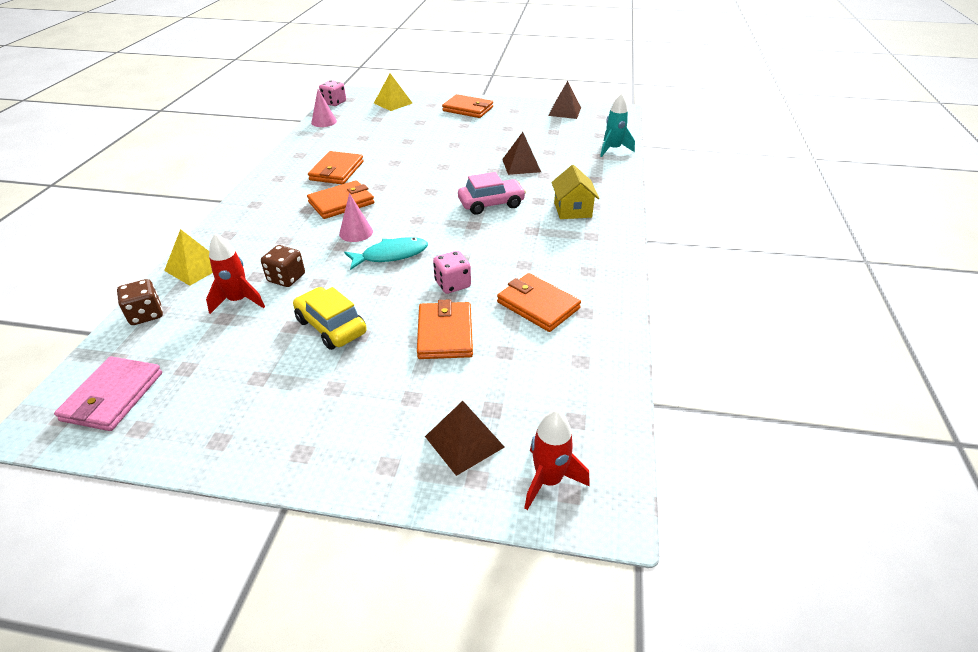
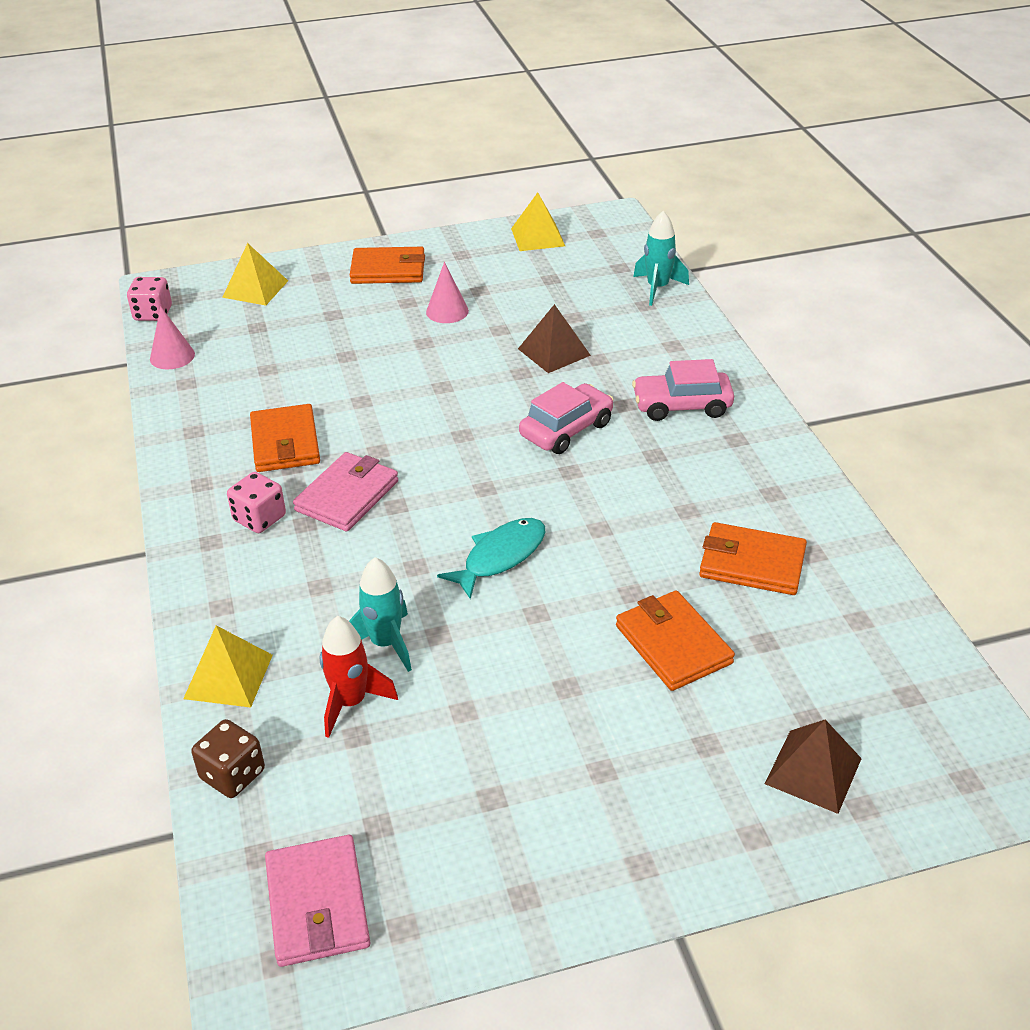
camera: 25 degrees left, 0 degrees up
brown dice [261,245,305,287] -> turquoise rocket [349,557,412,672]
yellow car [293,287,367,350] -> none
orange wallet [307,180,374,219] -> pink wallet [293,452,398,531]
pink cone [339,193,373,242] -> pink cone moved to [426,262,469,323]
pink dice [433,251,471,294] -> pink dice moved to [227,472,286,533]
red rocket [524,410,590,510] -> none
brown pyramid [548,81,581,119] -> yellow pyramid [511,192,565,251]
yellow house [551,165,599,219] -> pink car [632,359,734,421]

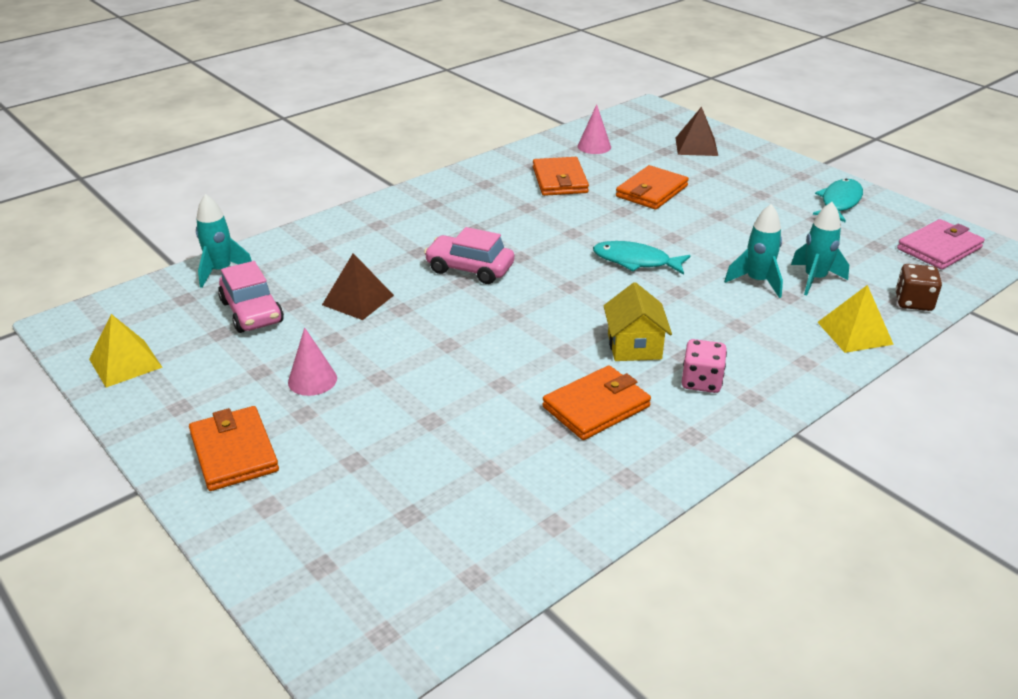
camera: 115 degrees left, 5 degrees down
pink dice [127,277,172,321] -> none
pink cone [150,306,195,369] -> pink cone moved to [578,104,611,154]
yellow pyramid [222,243,288,306] -> none
pink wallet [293,452,398,531] -> yellow house [604,282,672,361]
red rocket [320,616,398,738] -> turquoise rocket [791,202,849,295]
pink car [632,359,734,421] -> pink car moved to [218,261,284,333]
none -> turquoise fish [813,179,863,222]

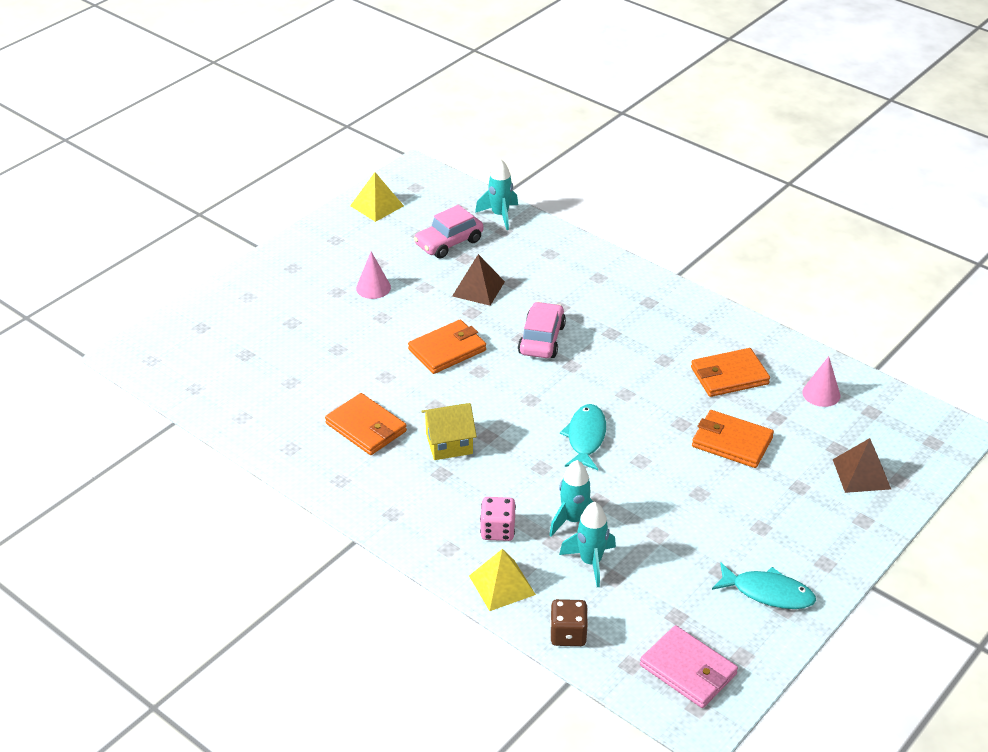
camera: 80 degrees right, 5 degrees up
orange wallet [189,406,279,491] -> orange wallet moved to [408,320,486,374]
pink dice [682,339,727,393] -> pink dice moved to [480,497,516,541]

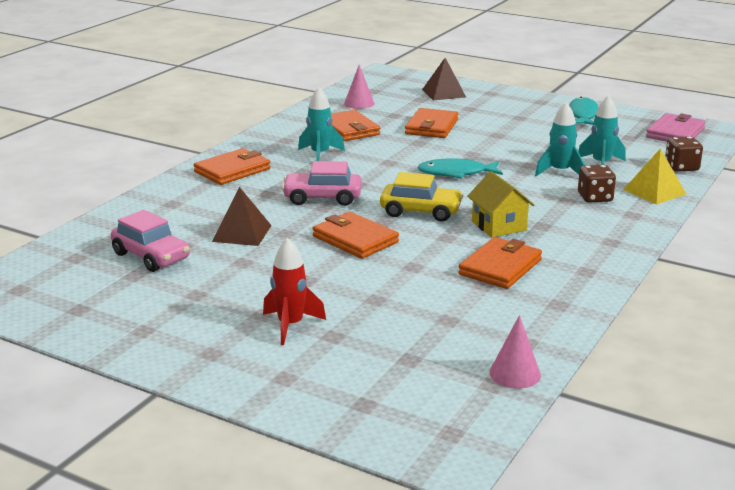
camera: 100 degrees left, 15 degrees down
yellow pyramid [350,172,404,222] -> none
pink cone [356,251,391,299] -> pink cone moved to [489,315,541,388]
turquoise rocket [475,158,518,230] -> turquoise rocket moved to [298,87,345,161]
pink dice [480,497,516,541] -> brown dice [578,165,616,203]
none -> orange wallet [194,148,271,185]
none -> red rocket [263,238,326,345]
none -> yellow car [380,172,463,222]

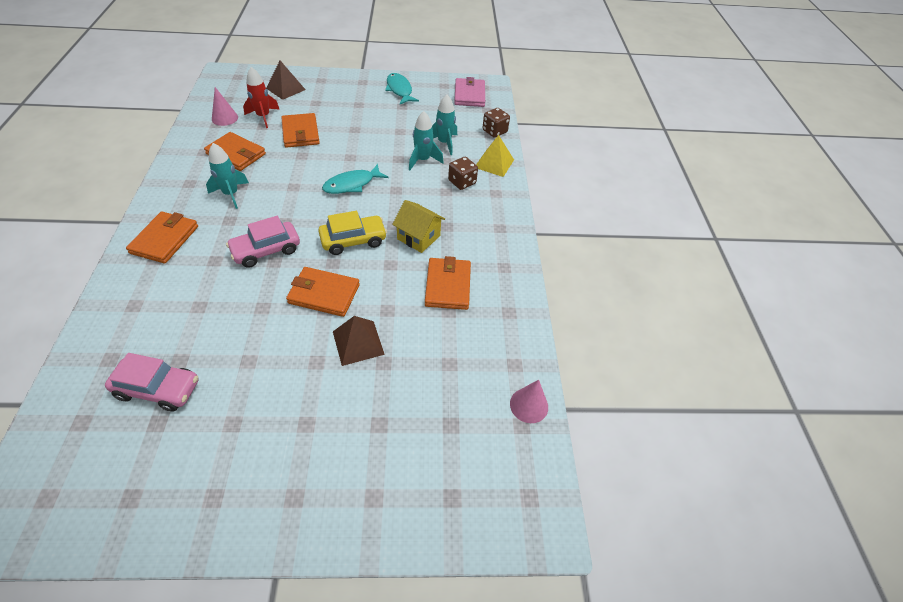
camera: 35 degrees left, 25 degrees up
brown pyramid [212,187,272,246] -> brown pyramid moved to [333,316,385,366]
red rocket [263,238,326,345] -> red rocket moved to [243,67,280,128]

